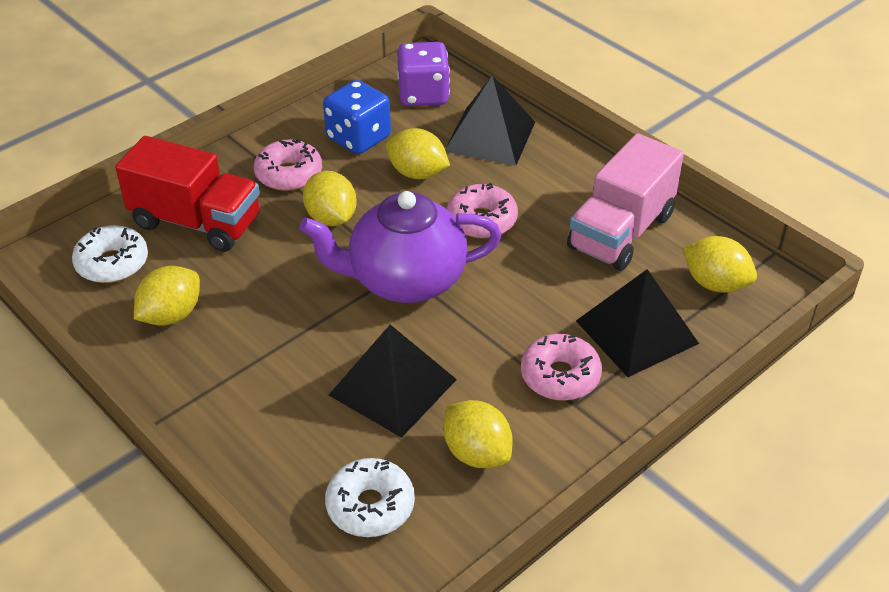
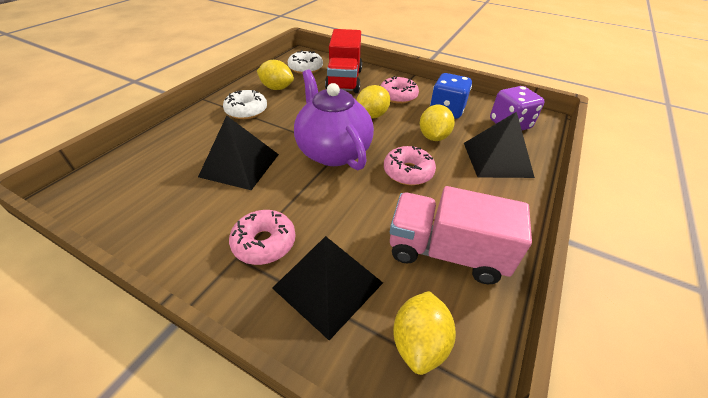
camera: 70 degrees right, 0 degrees up
white donut [325,458,415,537] -> white donut moved to [223,90,267,119]
yellow lemon [443,400,512,468] -> none

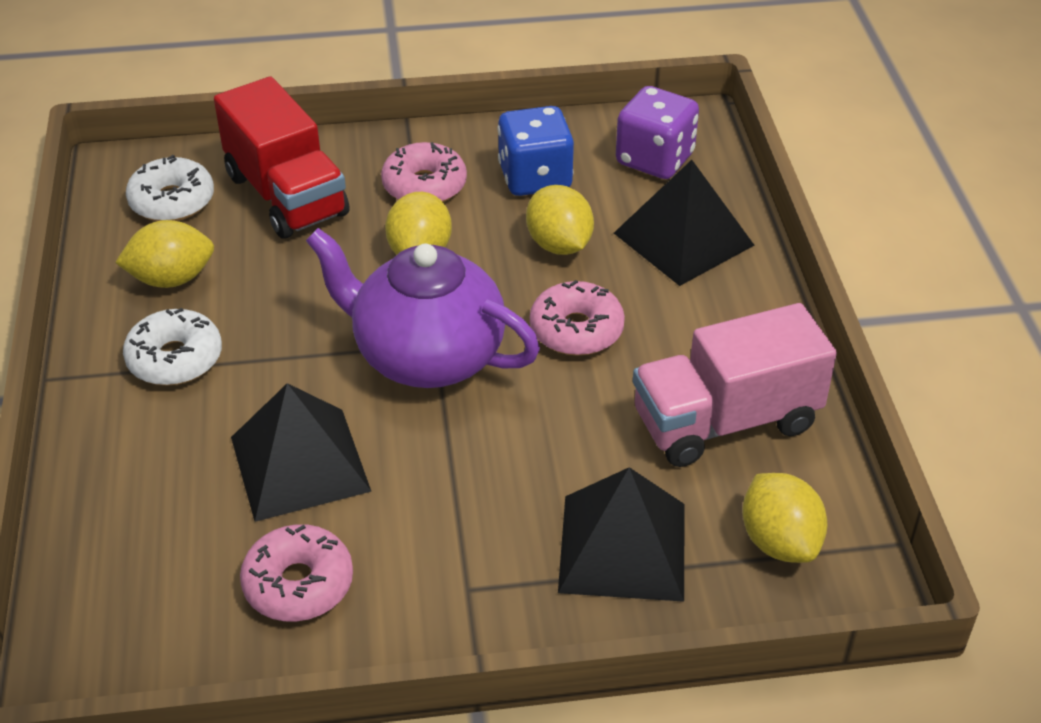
camera: 35 degrees left, 0 degrees up
pink donut [229,210,296,265] -> pink donut moved to [240,524,353,621]

